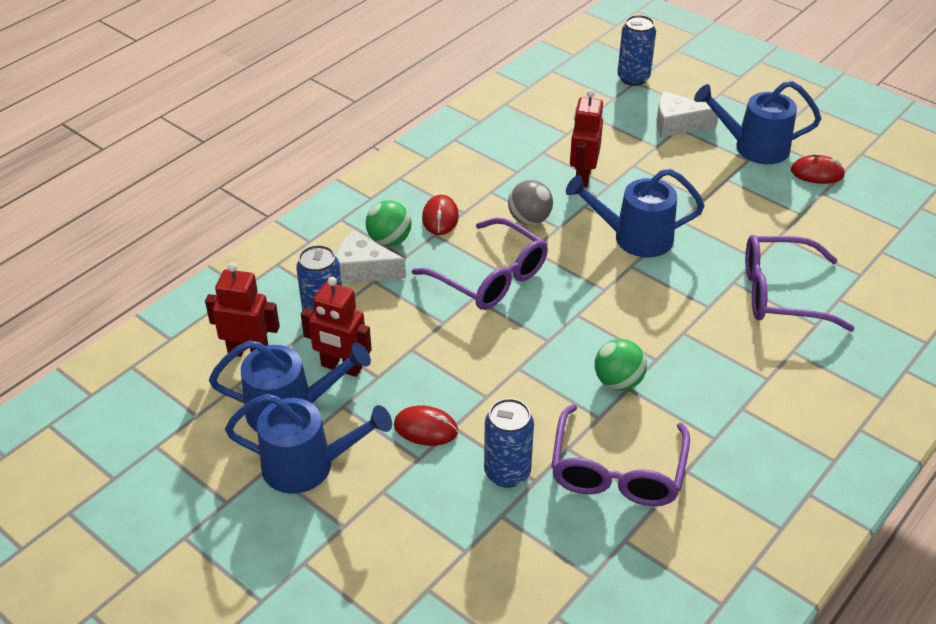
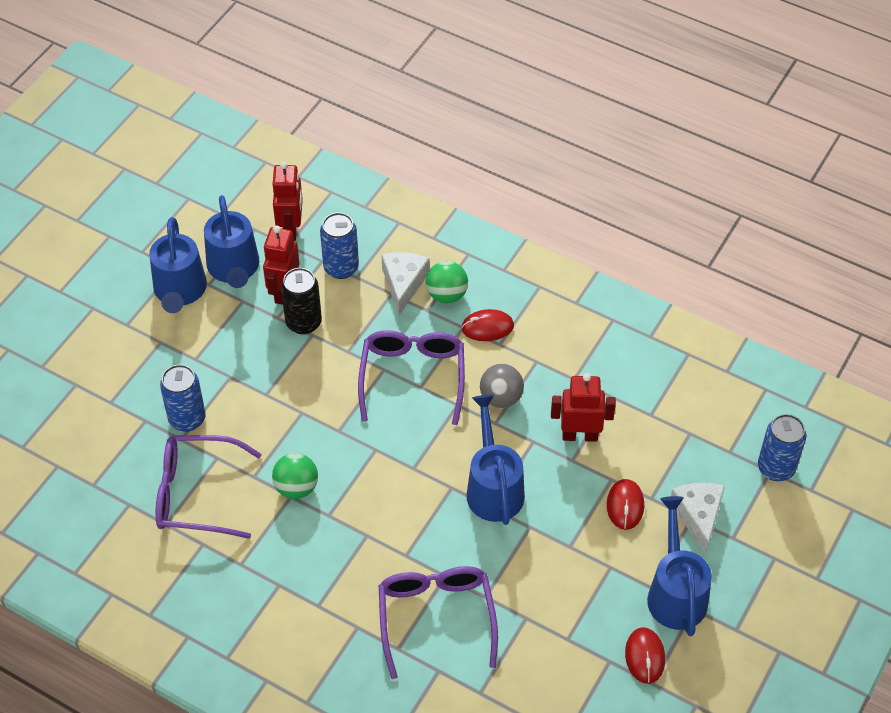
camera: 80 degrees right, 10 degrees up
red mouse [394,406,458,446] -> red mouse moved to [607,479,644,530]
purple glasses [412,218,548,310] -> purple glasses turned 150 degrees clockwise [358,330,465,425]
none -> black can [281,268,322,335]

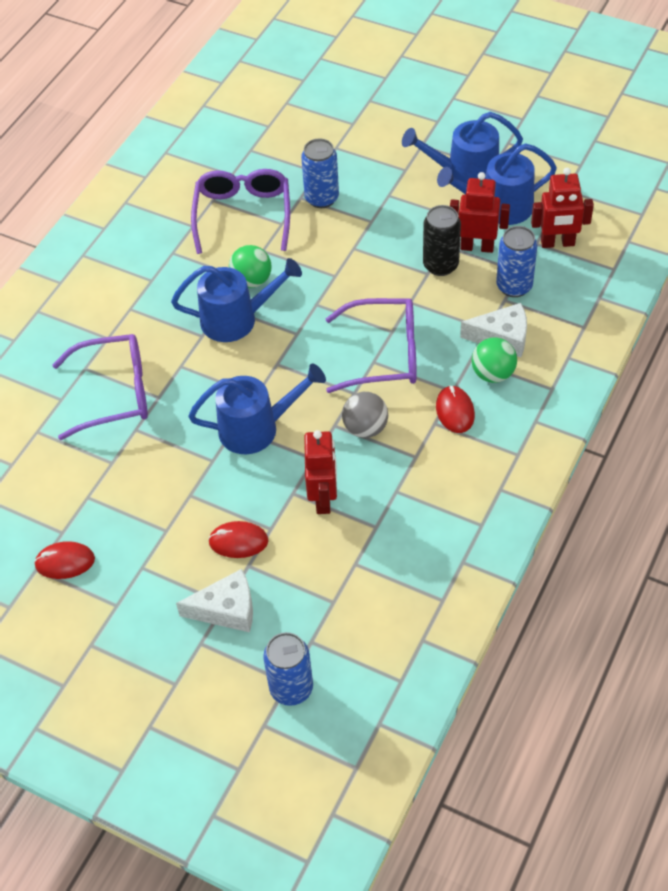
camera: 90 degrees right, 0 degrees up
blue watering can [647,496,712,636] -> blue watering can moved to [171,258,302,342]

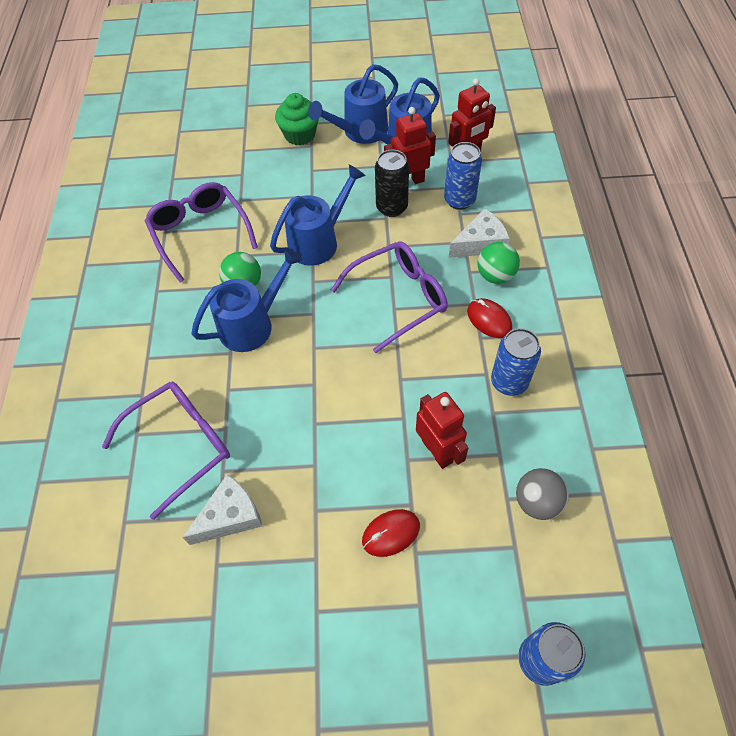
camera: 30 degrees left, 5 degrees up
red mouse [34,541,95,579] -> none
white cheese [176,569,253,632] -> white cheese moved to [182,474,262,545]
blue watering can [188,364,326,454] -> blue watering can moved to [270,164,366,266]
blue can [301,138,339,208] -> blue can moved to [491,328,541,396]
grey ball [342,392,388,438] -> grey ball moved to [516,468,569,520]
none -> green cupcake [275,93,319,145]

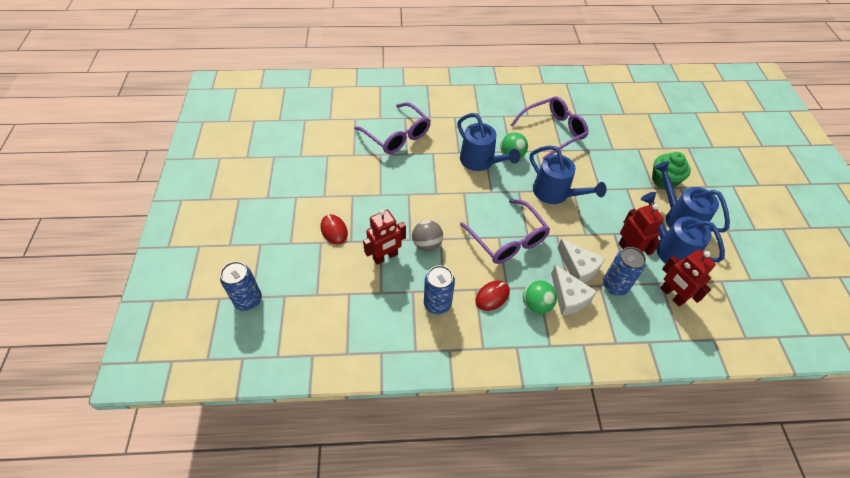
camera: 85 degrees right, 5 degrees down
white cheese [182,474,262,545] -> white cheese moved to [557,239,605,283]
black can [375,150,409,217] -> none
grey ball [516,468,569,520] -> grey ball moved to [412,220,443,251]

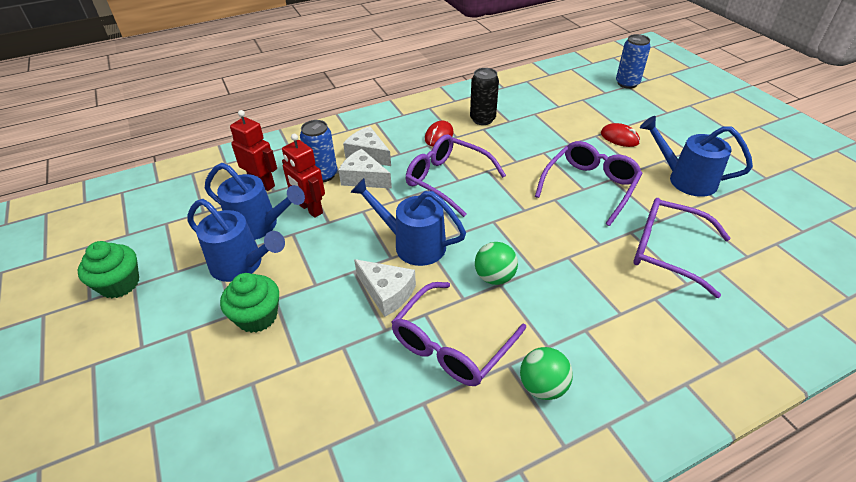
camera: 160 degrees right, 10 degrees down
red robot [363,209,406,265] -> none
grey ball [412,220,443,251] -> none
blue can [424,265,455,315] -> black can [470,68,499,125]
blue watering can [457,113,520,171] -> blue watering can moved to [640,116,753,197]
green ball [523,280,557,314] -> green ball moved to [520,347,573,400]
none -> green cupcake [78,241,139,298]
none -> white cheese [354,259,416,317]
none -> purple glasses [535,141,643,226]

